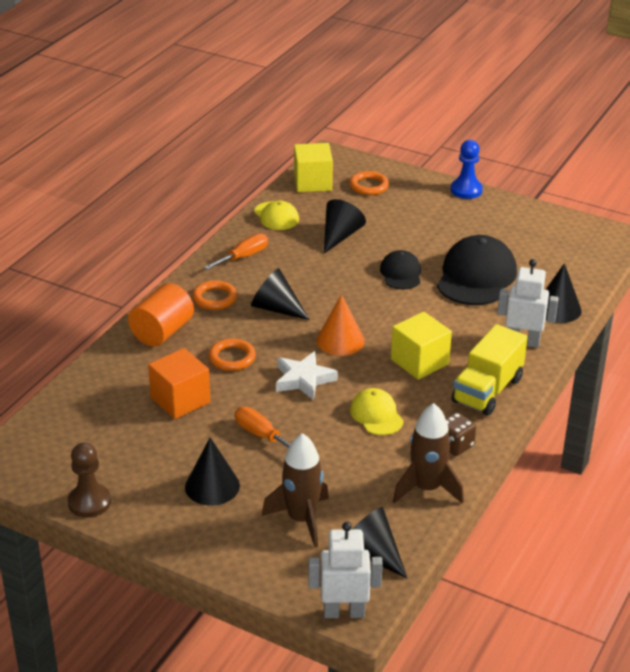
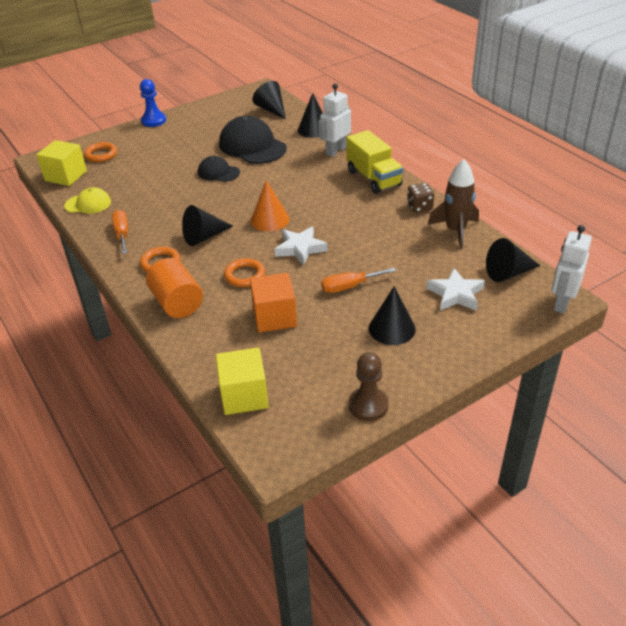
camera: 60 degrees left, 5 degrees up
brown rocket [262,433,329,547] -> white star [427,268,485,311]
black cone [324,199,366,253] -> black cone moved to [252,81,286,120]
yellow cap [350,388,404,435] -> none
yellow cube [391,312,452,380] -> yellow cube moved to [216,347,269,415]

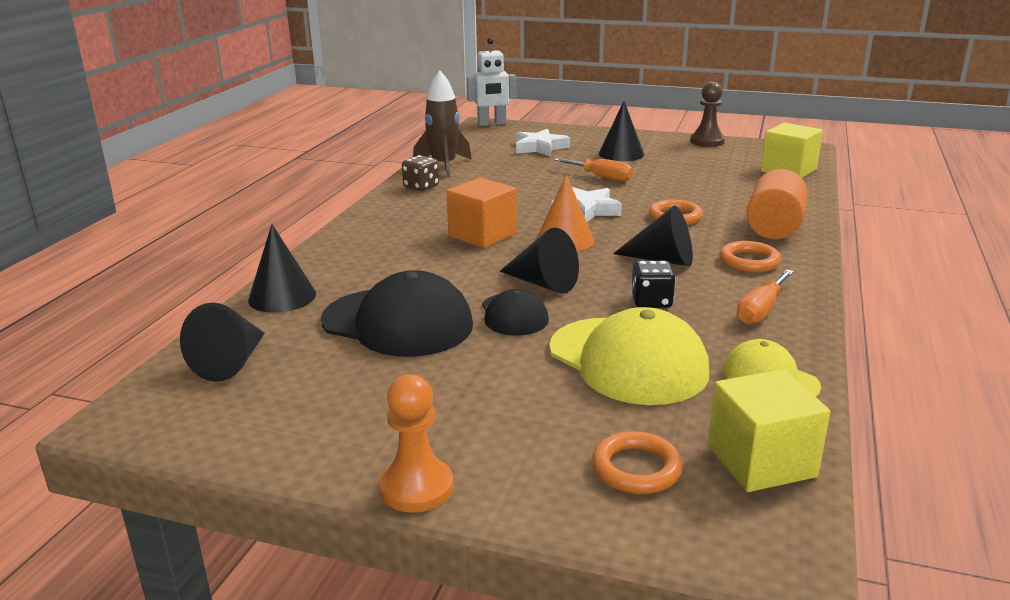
camera: 130 degrees left, 15 degrees down
blue pawn [140,79,166,127] -> orange pawn [379,374,453,513]
black cap [219,116,287,164] -> black cap turned 75 degrees counterclockwise [321,271,473,357]
orange cube [250,273,297,333] -> orange cube moved to [446,178,517,248]
white robot [318,83,351,157] -> none
yellow truck [346,130,403,194] -> none
black cone [486,238,540,282] -> black cone moved to [500,228,579,294]
none -> yellow cap [549,307,709,405]
none -> black dice [631,261,676,308]

